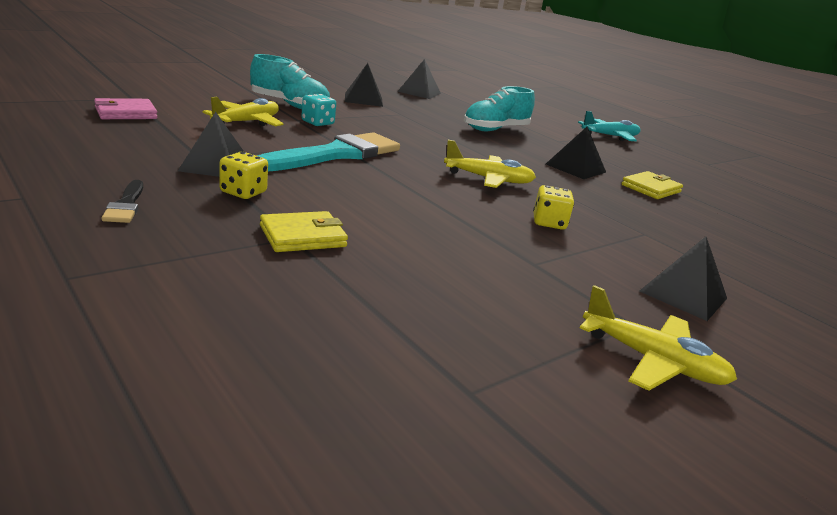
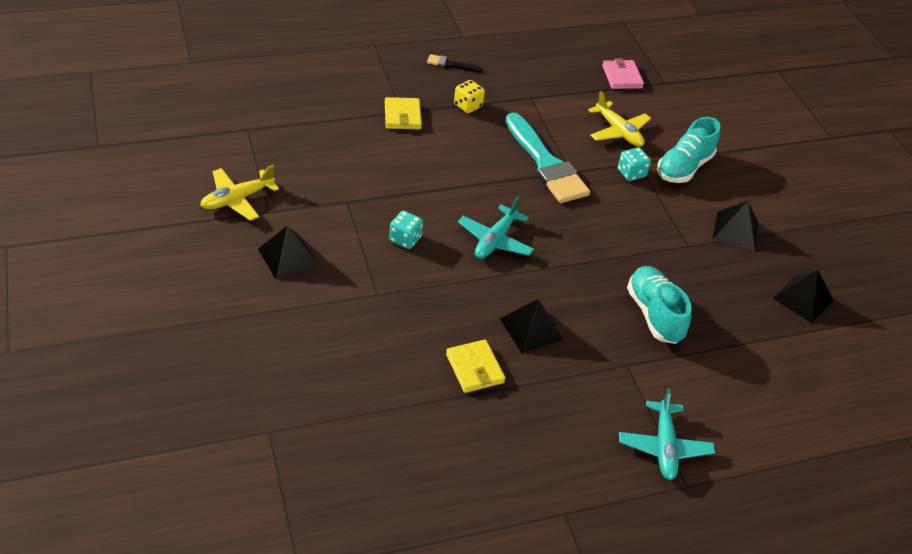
camera: 110 degrees right, 20 degrees up
black pyramid [178,112,244,177] -> none
yellow plane [444,140,536,188] -> turquoise plane [458,196,534,259]
yellow dice [533,185,574,230] -> turquoise dice [389,211,423,249]

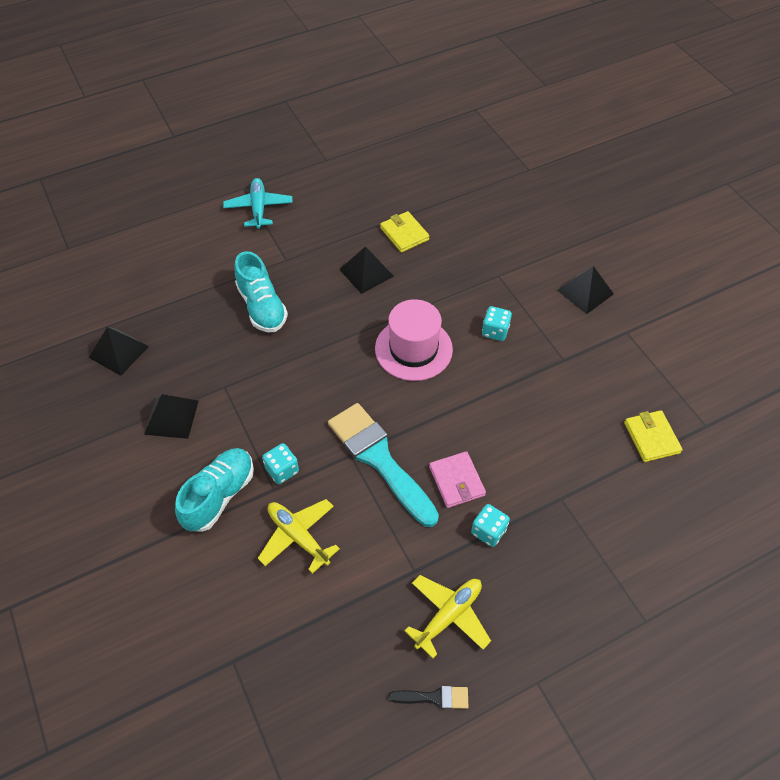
camera: 175 degrees right, 10 degrees up
yellow plane [200,165,279,221] -> yellow plane moved to [404,575,491,658]
yellow wallet [385,97,422,130] -> yellow wallet moved to [624,410,683,462]
black brush [427,54,482,72] -> black brush moved to [388,686,468,709]
yellow dice [454,80,485,113] -> turquoise dice [471,504,510,547]
turquoise plane [458,196,534,259] -> pink hat [375,299,453,381]
pink wallet [602,58,644,89] -> pink wallet moved to [429,451,486,508]

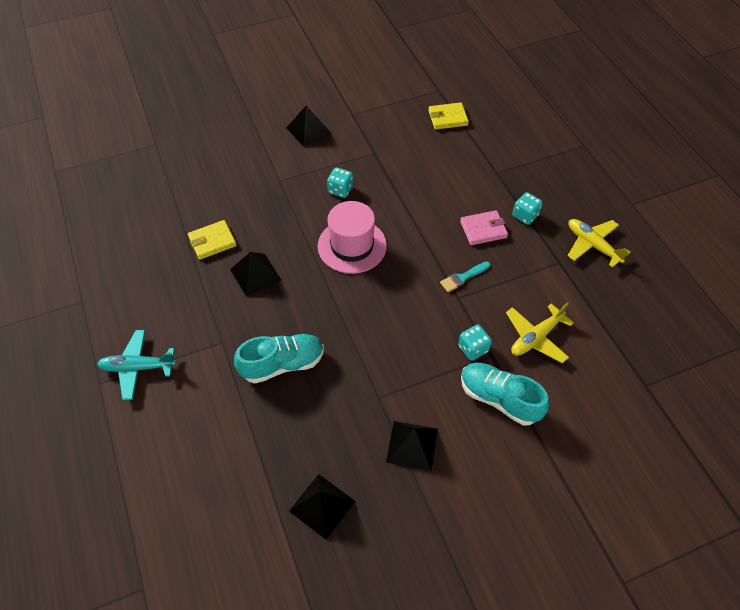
camera: 85 degrees left, 0 degrees up
turquoise brush [328,403,439,527] -> turquoise brush [440,261,490,292], size x0.44
black brush [388,686,468,709] -> none

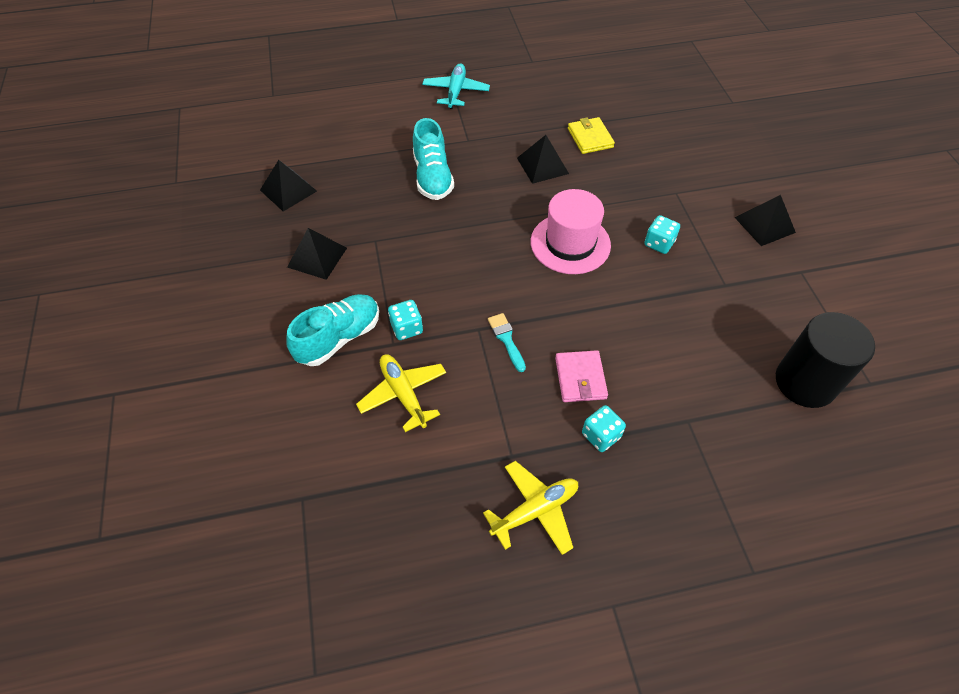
camera: 100 degrees right, 0 degrees up
yellow wallet [428,102,469,130] -> black cylinder [776,312,875,408]

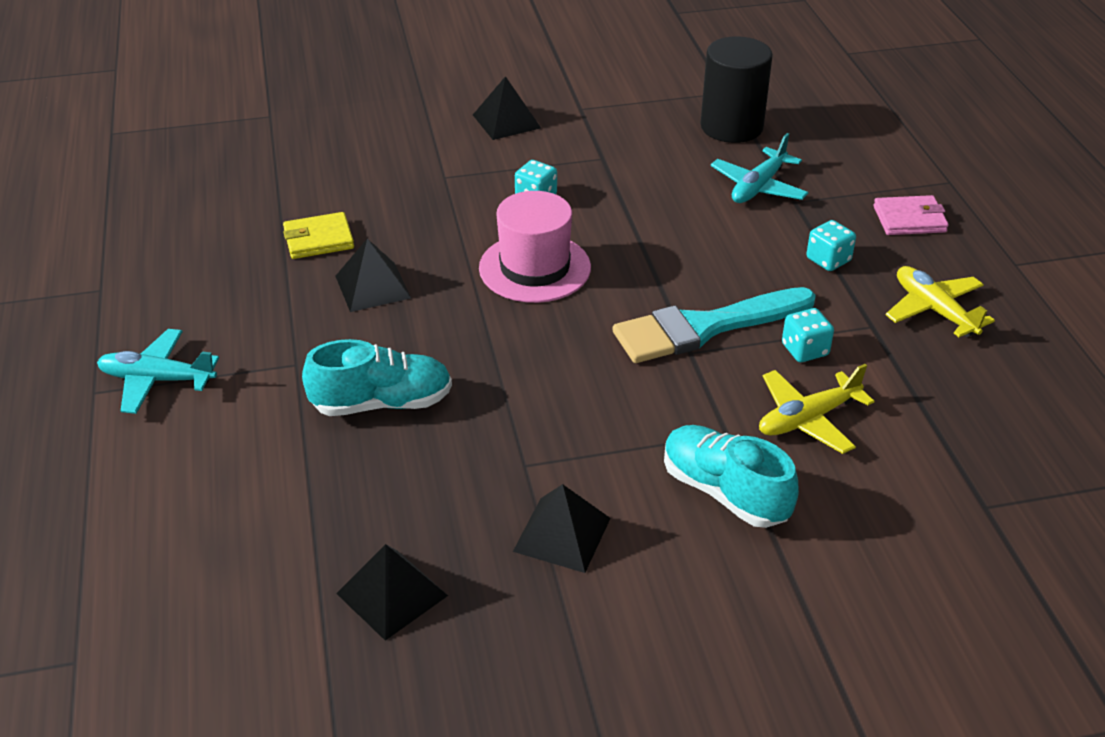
camera: 90 degrees left, 15 degrees down
turquoise dice [388,300,423,340] -> turquoise dice moved to [782,308,834,362]
turquoise brush [488,313,526,372] -> turquoise brush [613,287,816,363], size x2.28
pink wallet [555,350,608,402] -> pink wallet moved to [873,195,949,235]
none -> turquoise plane [711,133,809,203]

